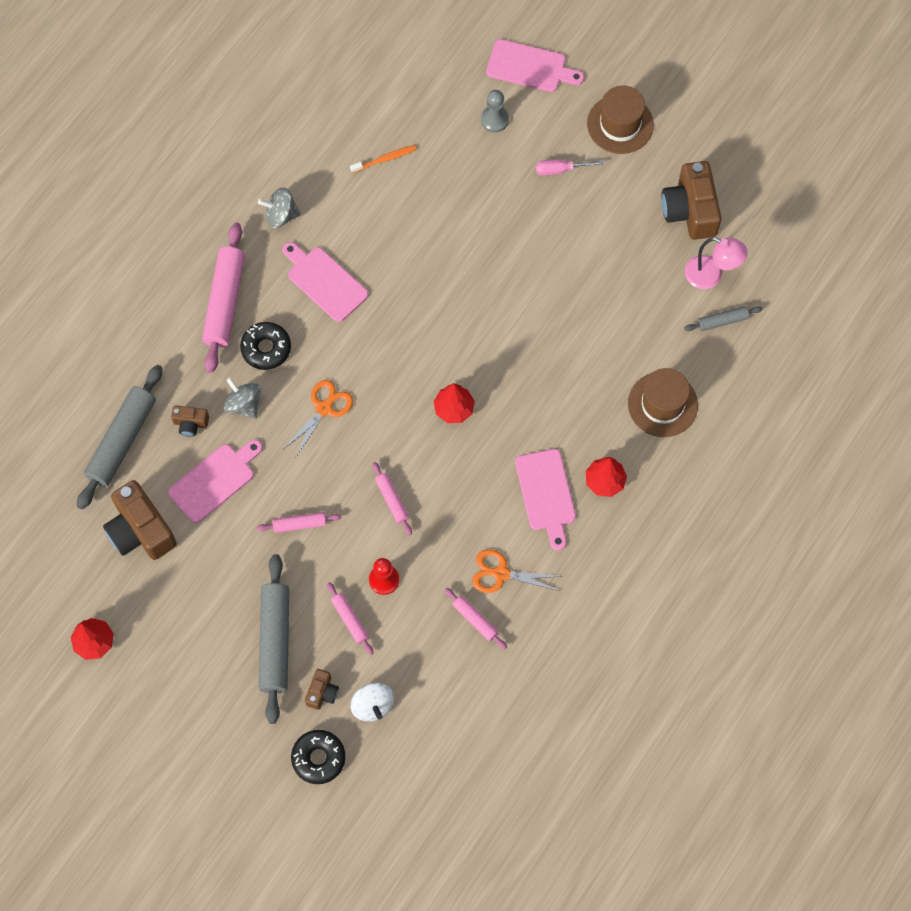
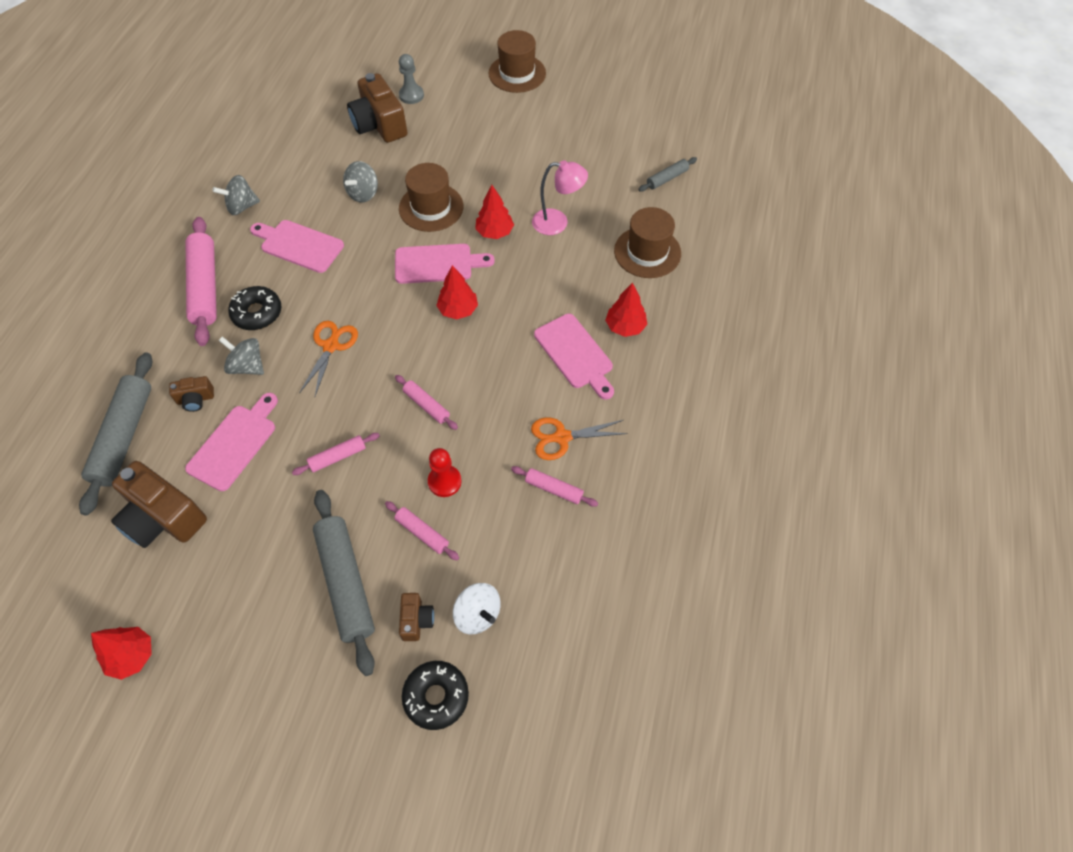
camera: 20 degrees left, 10 degrees down
orange toothbrush [350,145,416,173] -> none
pink cutting board [486,39,584,92] -> pink cutting board moved to [395,244,495,284]
pink screwdriver [536,160,603,176] -> none
brown camera [662,161,721,240] -> brown camera moved to [347,73,408,143]
pink lamp [685,237,748,289] -> pink lamp moved to [532,160,588,235]
none -> grey spinning top [343,161,378,203]
none -> brown hat [399,163,463,232]
none -> red tree [475,185,514,239]

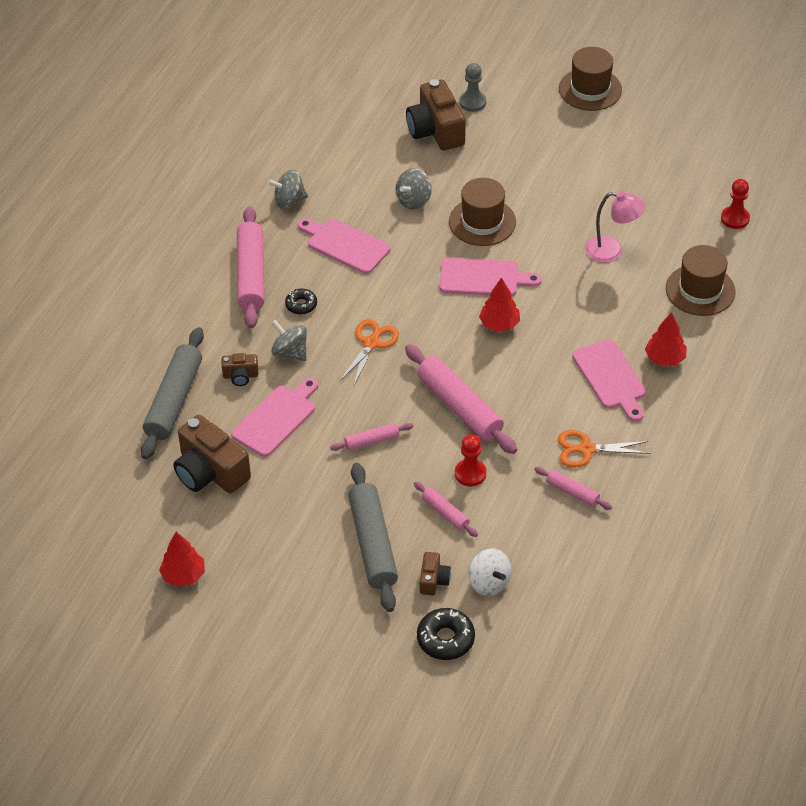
camera: 10 degrees right, 10 degrees down
black donut [228,286,282,330] -> black donut [285,288,317,315], size x0.63
pink rolling pin [395,375,458,430] -> pink rolling pin [405,344,517,454], size x2.00
red tree [475,185,514,239] -> none
grey rolling pin [638,157,697,192] -> red pawn [721,179,750,229]

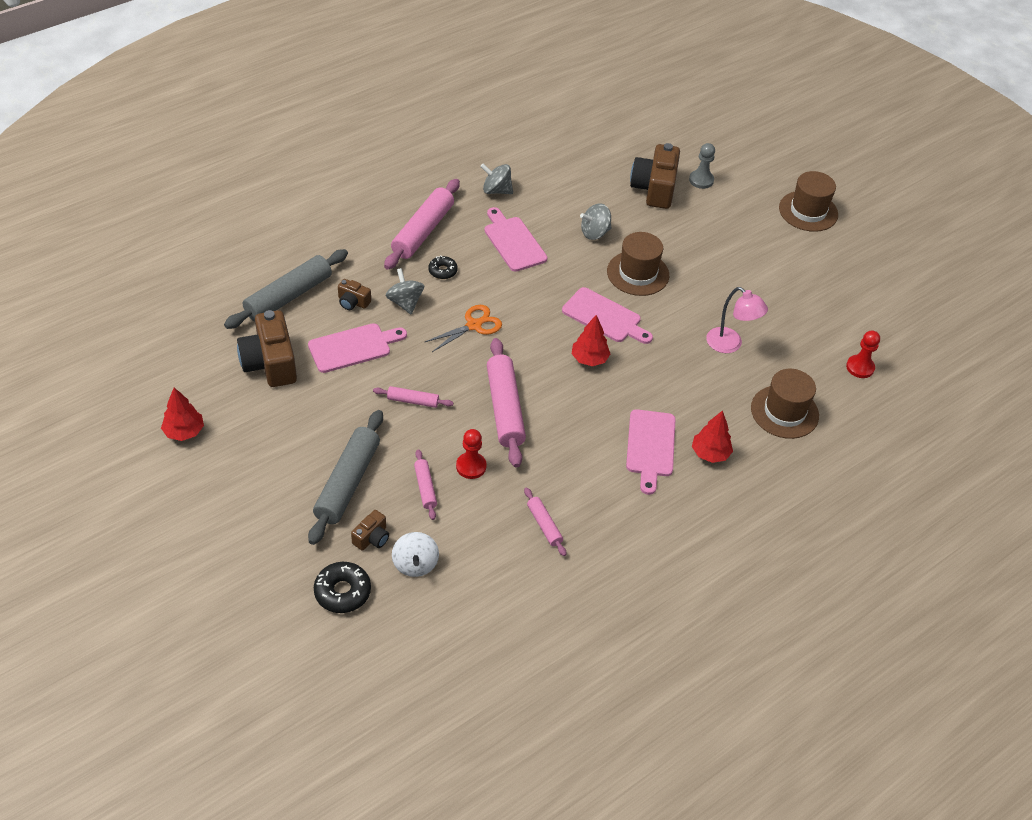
camera: 25 degrees right, 0 degrees up
orange scissors [558,430,651,467] -> none

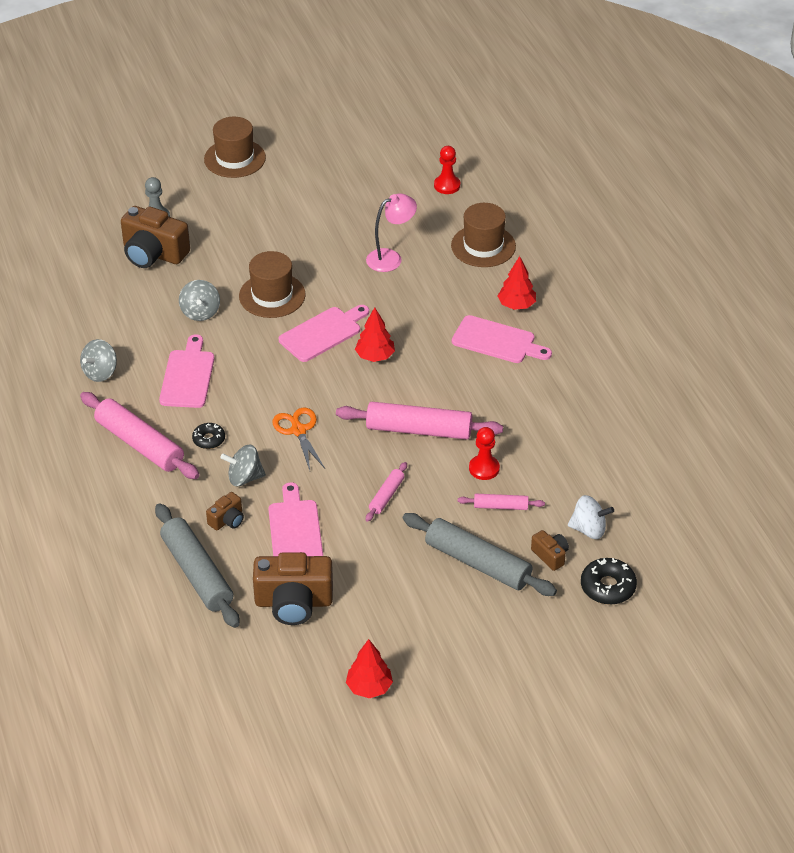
camera: 70 degrees left, 5 degrees down
pink cutting board [484,207,547,272] -> pink cutting board turned 105 degrees clockwise [159,334,214,408]
pink rolling pin [524,488,566,556] -> none

